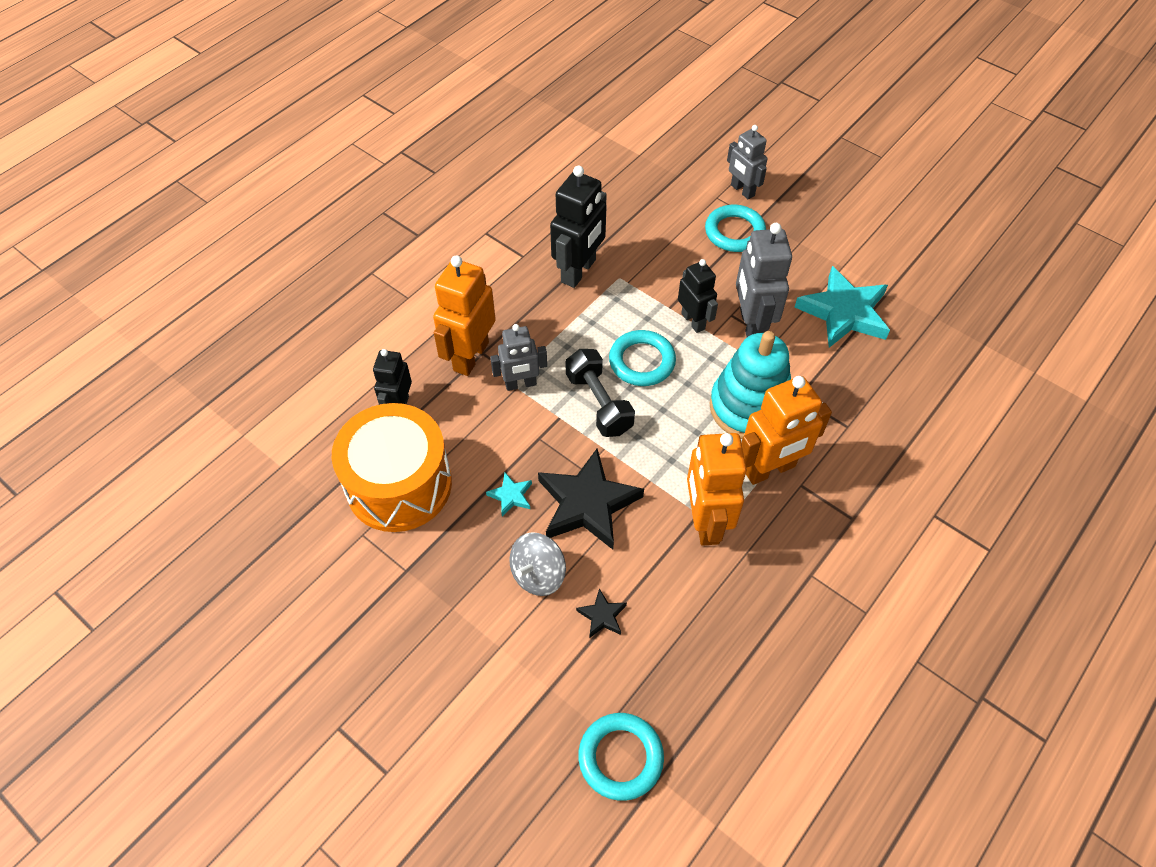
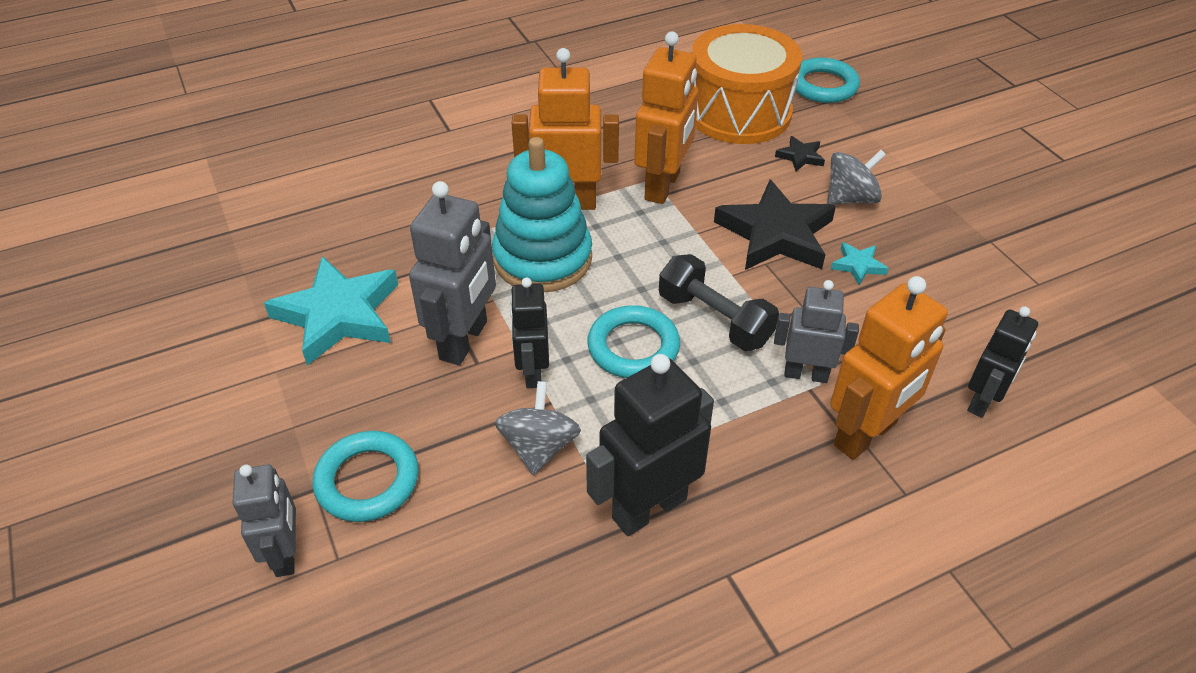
camera: 155 degrees left, 10 degrees down
orange drum [332,403,452,532] -> orange drum moved to [692,24,802,144]
black dumbbell [566,349,635,437] -> black dumbbell turned 45 degrees counterclockwise [659,254,779,351]
none -> grey spinning top [495,381,581,475]

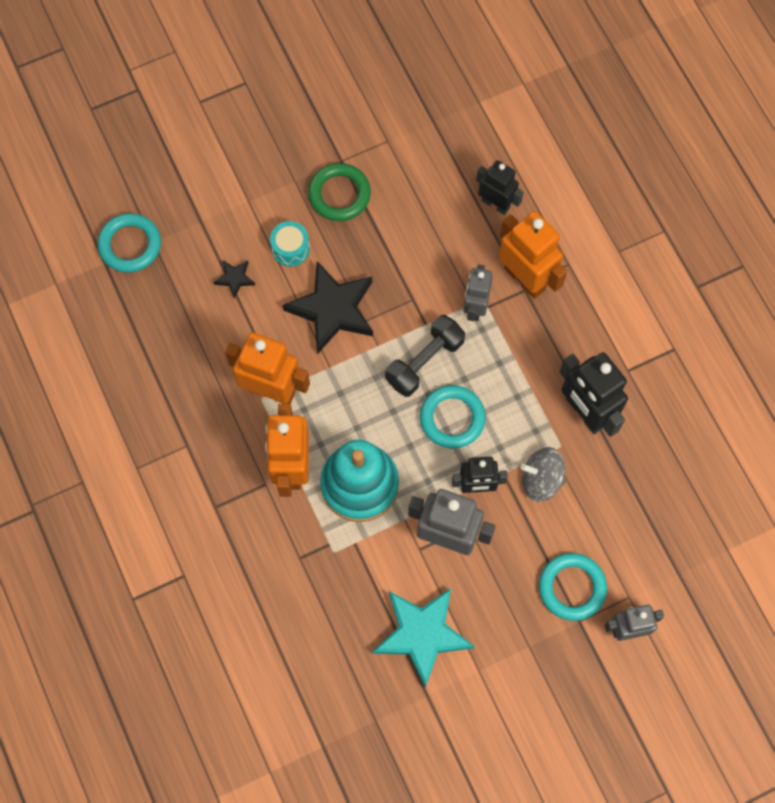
camera: 90 degrees left, 25 degrees up
orange drum [692,24,802,144] -> none
grey spinning top [827,150,886,205] -> turquoise drum [270,221,310,266]
turquoise star [831,242,889,286] -> none
none -> green ring [308,163,371,221]

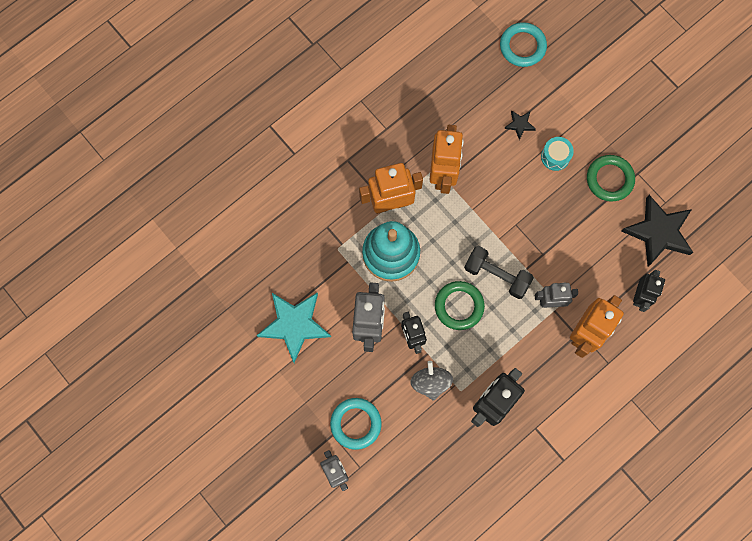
camera: 75 degrees right, 5 degrees up
black star [283,261,373,353] -> black star moved to [621,195,693,266]
turquoise ring [420,385,486,448] -> green ring [435,281,485,330]

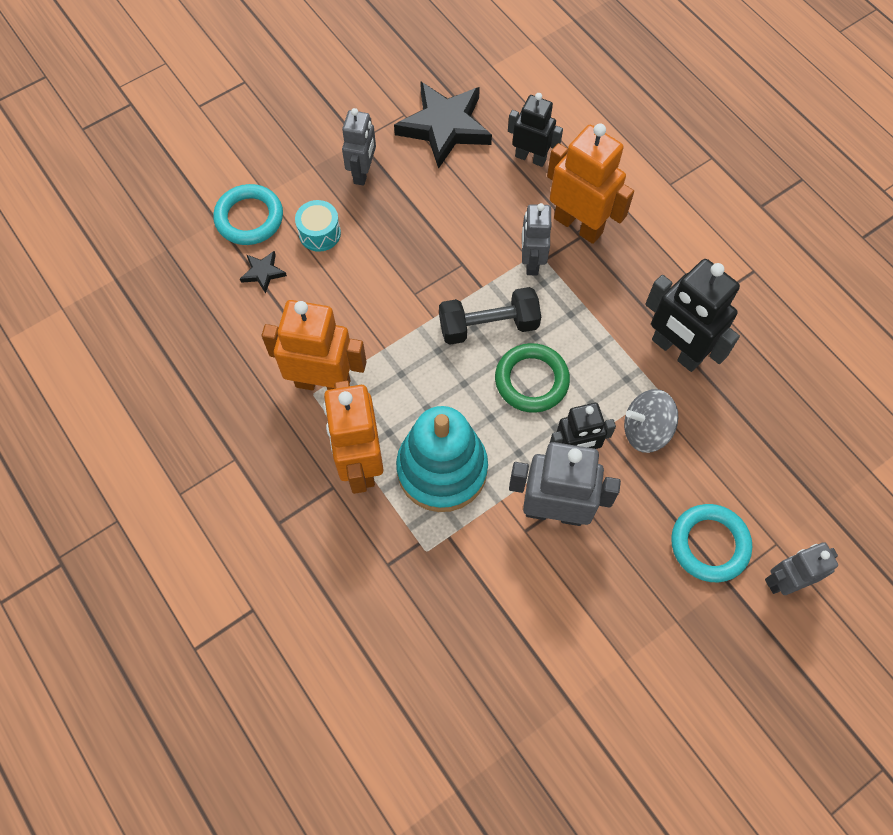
camera: 85 degrees left, 10 degrees down
turquoise star [257,293,331,363] -> none
black dumbbell [464,246,534,299] -> black dumbbell turned 45 degrees clockwise [439,287,541,345]
turquoise ring [500,22,547,67] -> turquoise ring moved to [213,184,283,245]
green ring [587,155,635,202] -> grey robot [342,108,376,186]

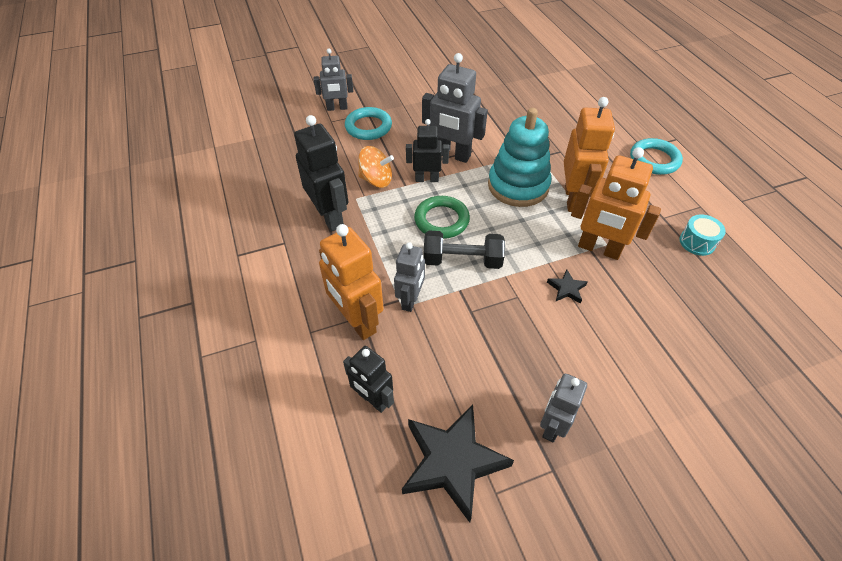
camera: 165 degrees left, 15 degrees down
turquoise ring [213,184,283,245] -> turquoise ring moved to [630,138,683,175]
black star [240,251,287,294] -> black star moved to [547,270,588,304]
turquoise drum [295,200,341,252] -> turquoise drum moved to [680,214,726,256]
grey spinning top [624,389,678,453] -> orange spinning top [358,146,394,188]

